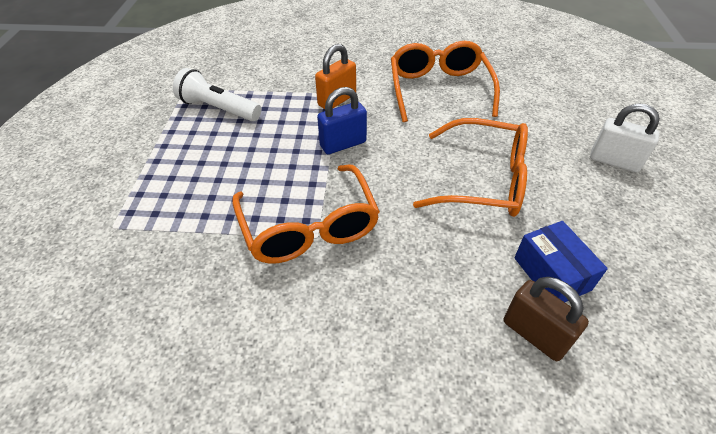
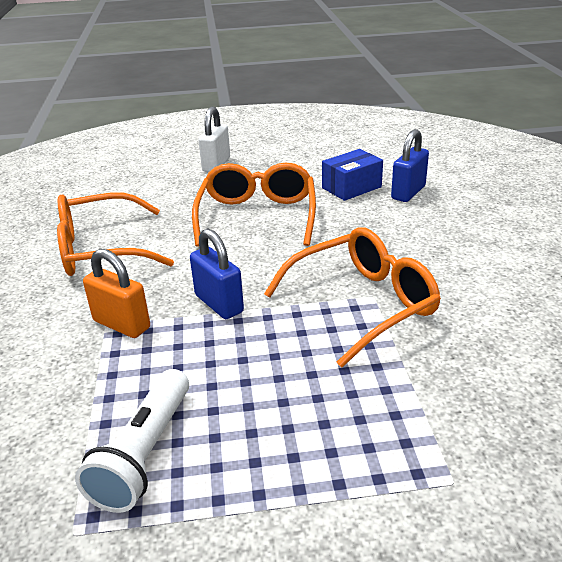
camera: 100 degrees left, 15 degrees down
brown padlock [504,277,589,361] -> blue padlock [391,129,429,202]

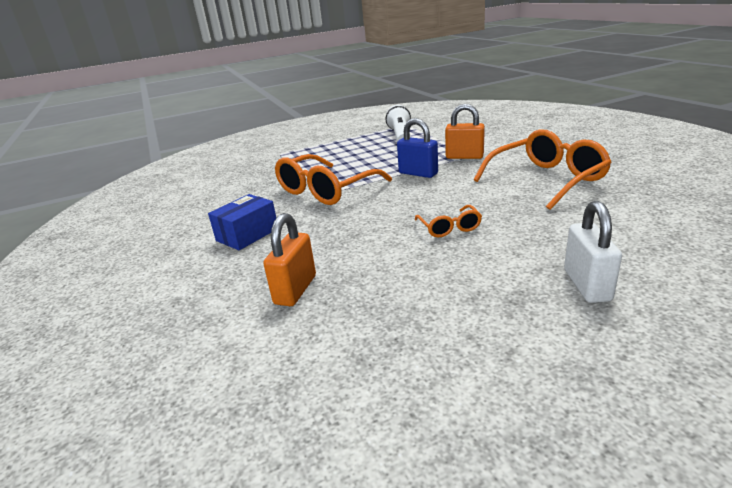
camera: 165 degrees right, 5 degrees down
orange glasses [192,162,316,247] -> orange glasses [414,205,482,237], size x0.48
blue box [322,149,383,201] -> blue box moved to [208,194,276,250]
blue padlock [391,129,429,202] -> orange padlock [263,213,316,306]

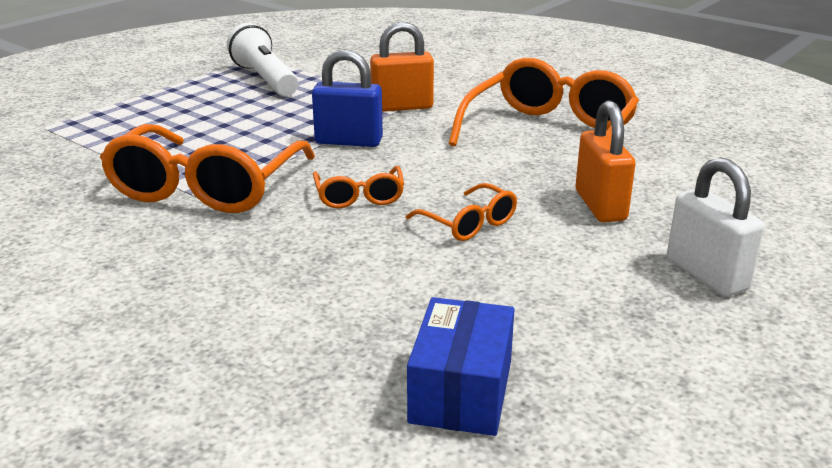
camera: 30 degrees left, 0 degrees up
blue box [208,194,276,250] -> blue box moved to [407,297,514,436]
orange padlock [263,213,316,306] -> orange padlock moved to [575,101,636,222]
none -> orange glasses [313,166,404,208]

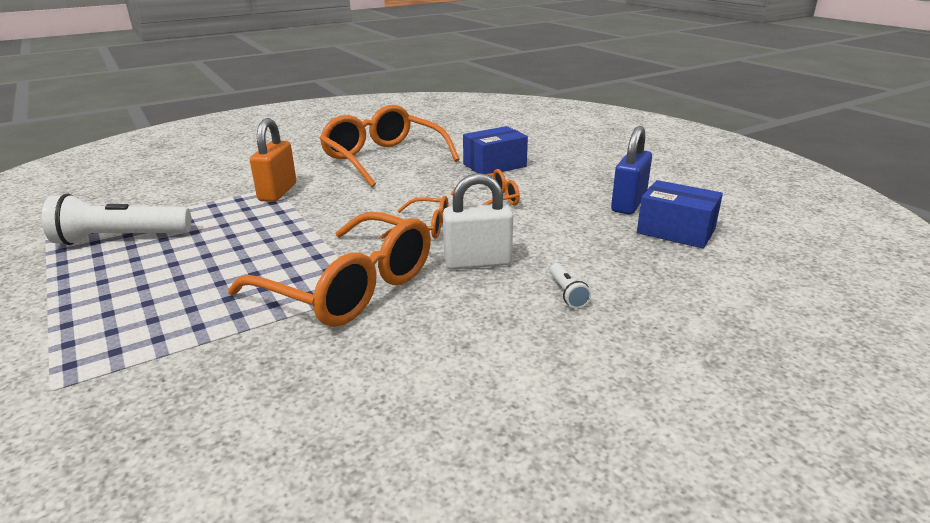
camera: 70 degrees left, 0 degrees up
blue padlock [312,49,383,147] -> blue padlock moved to [611,126,652,215]
orange padlock [575,101,636,222] -> blue box [463,126,528,174]
white padlock [667,157,764,296] -> white padlock moved to [443,173,513,270]
none -> white flashlight [550,263,591,309]

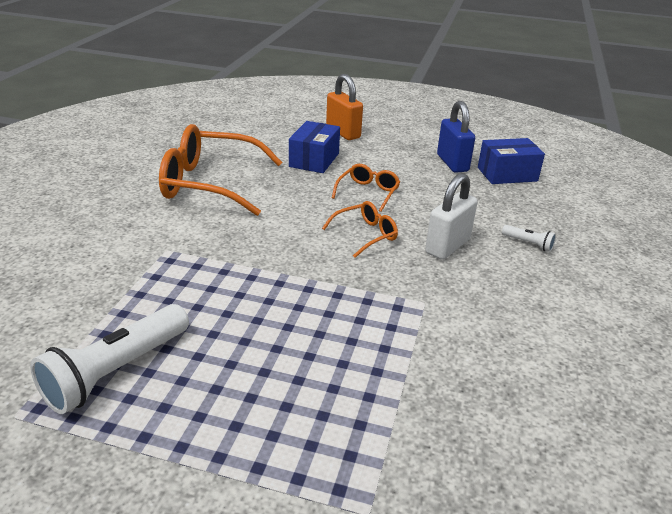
camera: 45 degrees left, 5 degrees up
orange glasses [228,212,431,327] -> none
orange padlock [250,118,296,202] -> orange padlock moved to [326,74,363,140]

